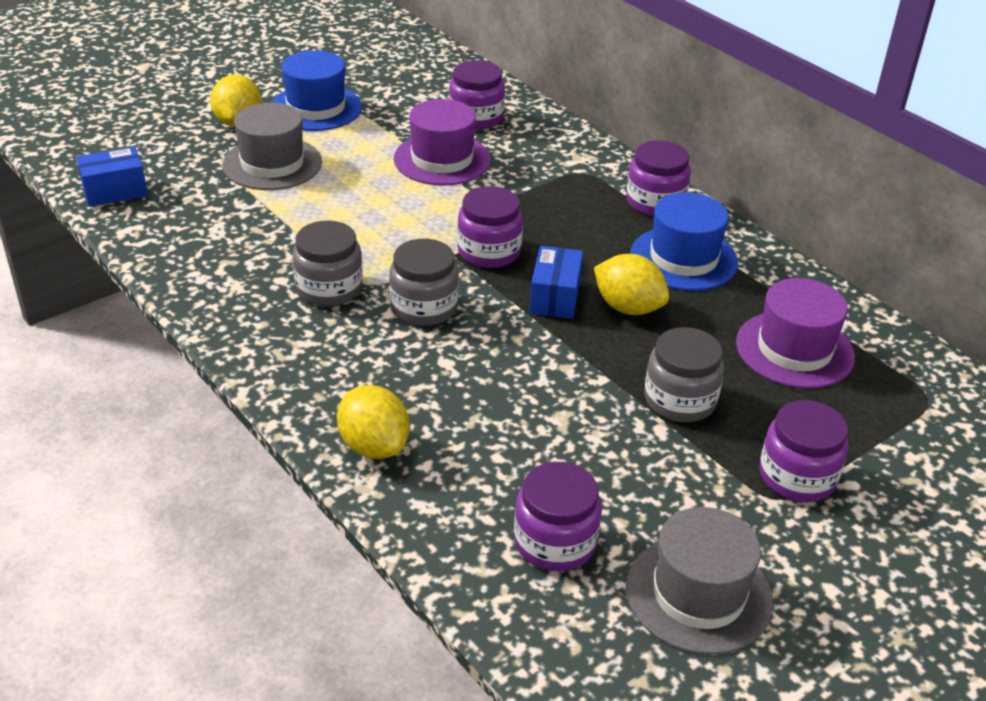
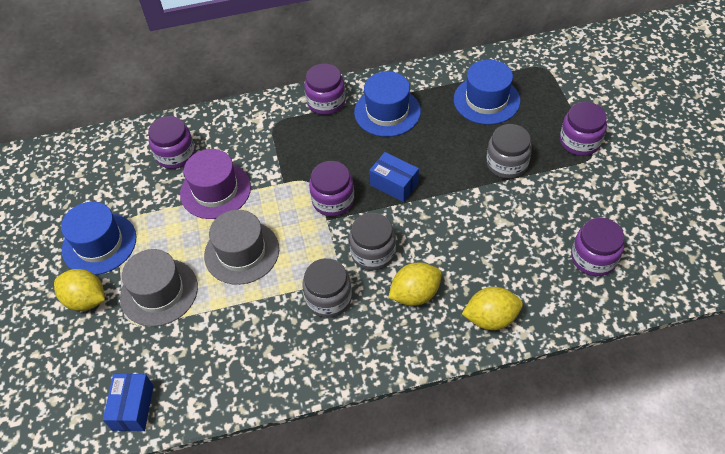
camera: 60 degrees left, 15 degrees up
yellow lemon [594,254,669,315] -> yellow lemon moved to [388,262,442,306]
grey hat [626,507,773,655] -> grey hat moved to [204,210,279,285]
purple hat [736,278,855,389] -> blue hat [454,59,520,125]

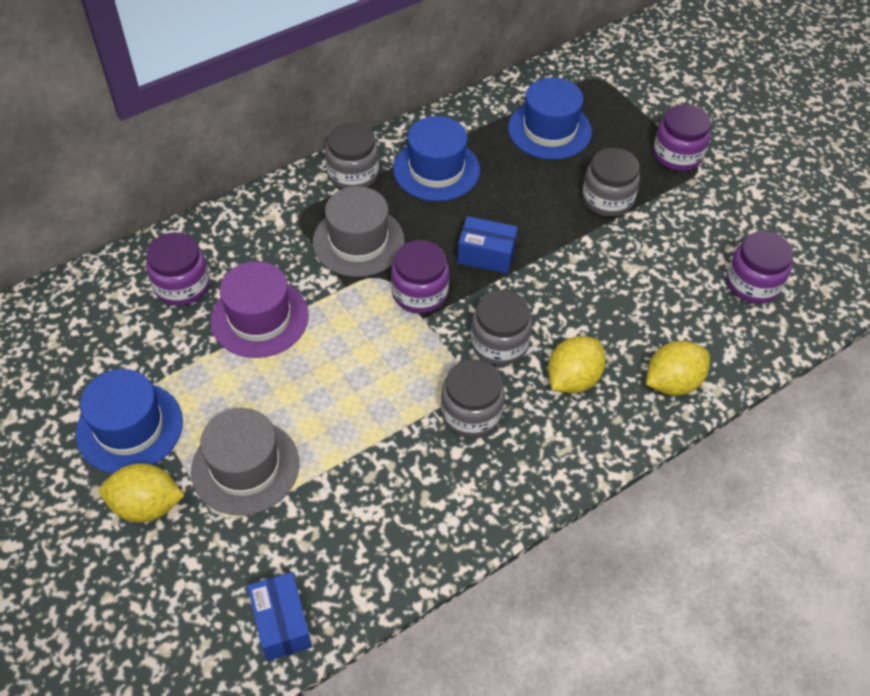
camera: 25 degrees left, 0 degrees up
grey hat [204,210,279,285] -> grey hat moved to [313,186,405,277]
purple jar [305,64,345,115] -> grey jar [325,122,379,189]

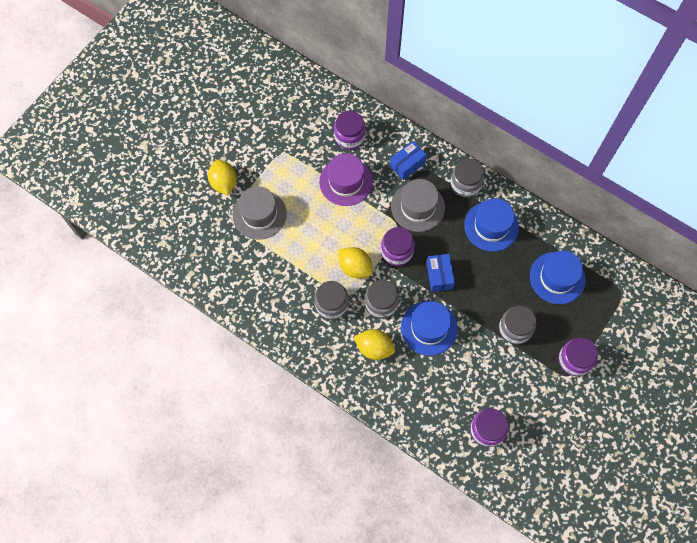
camera: 70 degrees right, 15 degrees up
blue hat [76,369,183,473] -> blue hat moved to [401,301,458,356]
blue box [247,572,312,661] -> blue box moved to [390,141,427,180]
yellow lemon [646,341,710,396] -> yellow lemon moved to [338,247,372,278]

